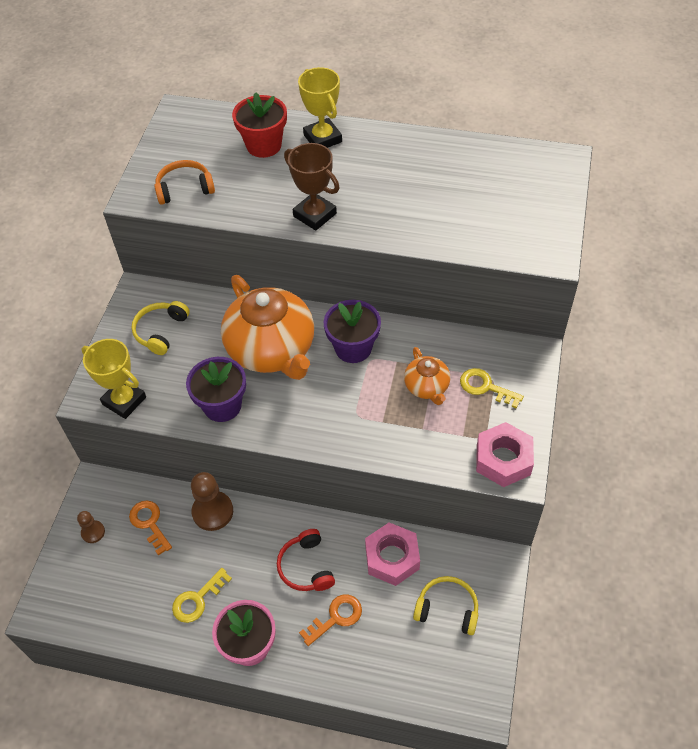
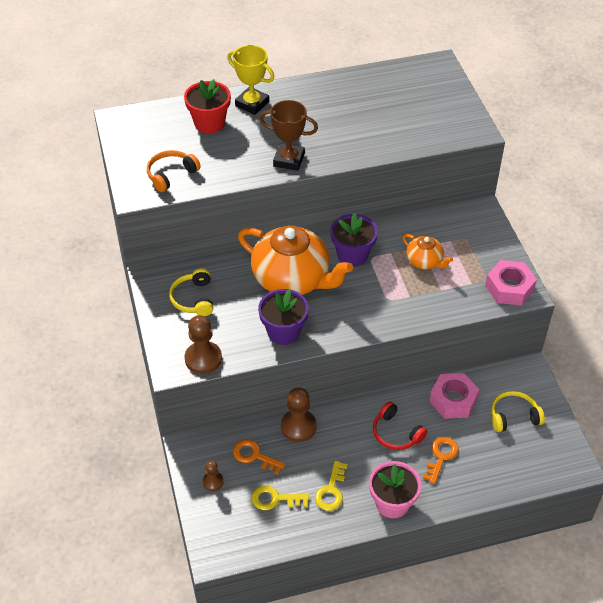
camera: 30 degrees left, 5 degrees down
yellow trophy [81,339,146,419] -> brown pawn [185,315,222,374]
yellow key [460,368,524,408] -> yellow key moved to [251,485,309,510]

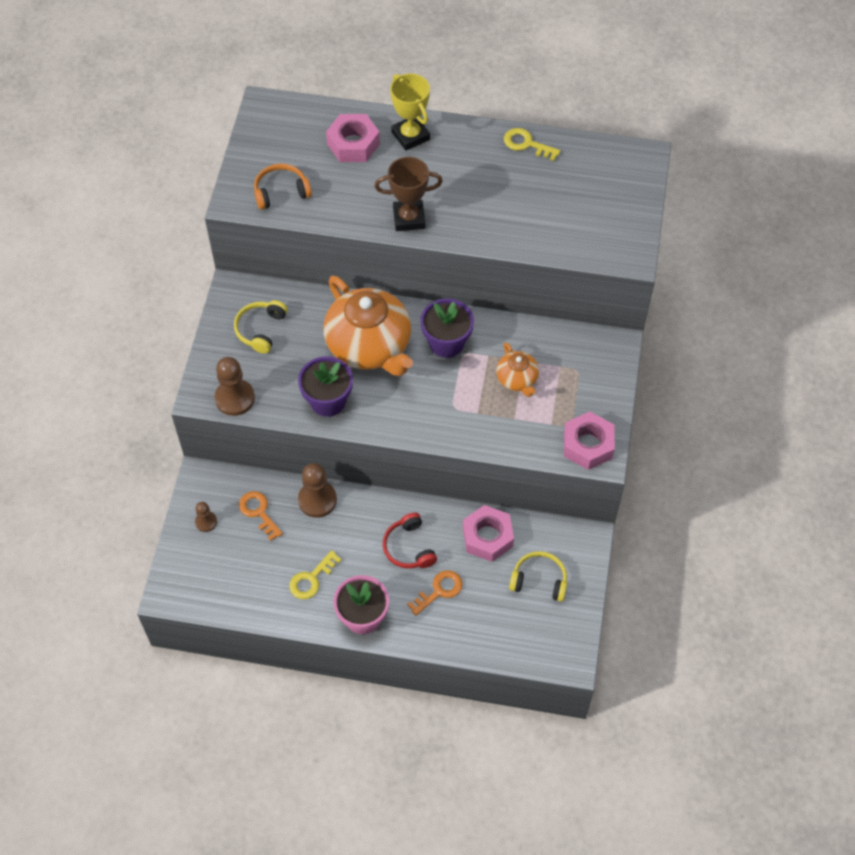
camera: 25 degrees right, 10 degrees up
red flower pot [184,79,231,134] -> pink nut [326,114,380,162]
yellow key [251,485,309,510] -> yellow key moved to [504,128,560,161]
brown trophy [259,100,318,171] -> brown trophy turned 45 degrees counterclockwise [374,157,443,231]

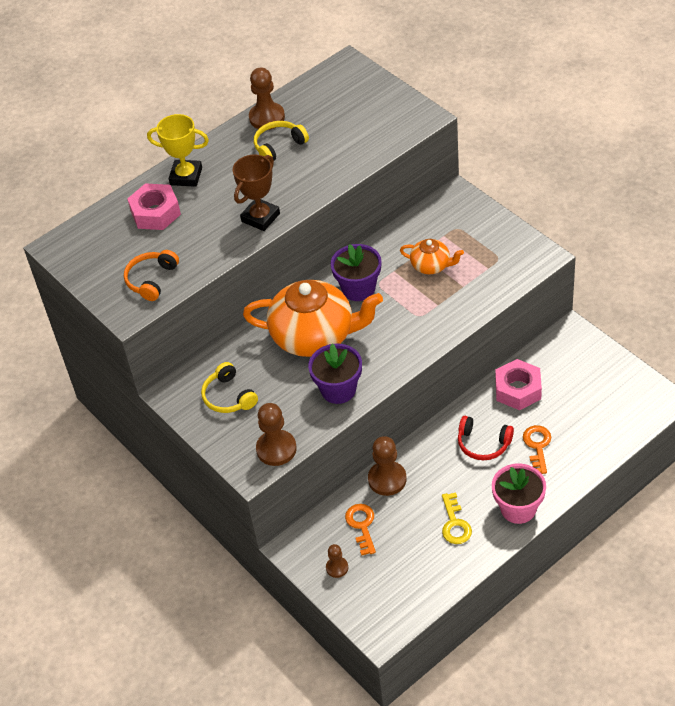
camera: 45 degrees left, 10 degrees down
orange key [239,491,283,541] -> orange key turned 75 degrees clockwise [345,504,376,556]
yellow key [504,128,560,161] -> brown pawn [249,68,285,130]
yellow headphones [509,551,567,602] -> yellow headphones moved to [254,121,309,160]
pink nut [564,412,615,470] -> none

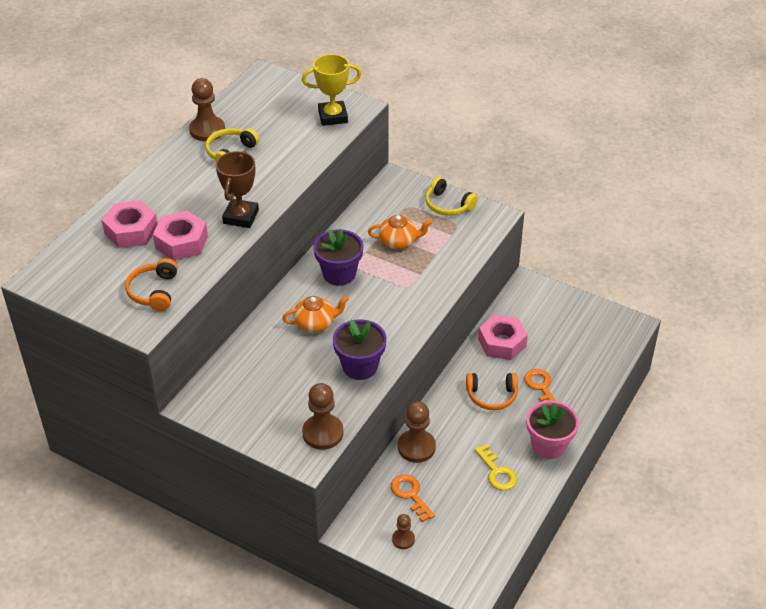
camera: 25 degrees left, 5 degrees down
yellow trophy [147,114,209,187] -> yellow trophy moved to [302,54,361,126]
yellow headphones [201,362,258,413] -> yellow headphones moved to [425,177,478,216]
orange teapot [243,280,383,357] -> orange teapot [282,296,349,333], size x0.48
red headphones [458,416,514,460] -> orange headphones [466,373,518,410]
none -> pink nut [153,211,208,261]

